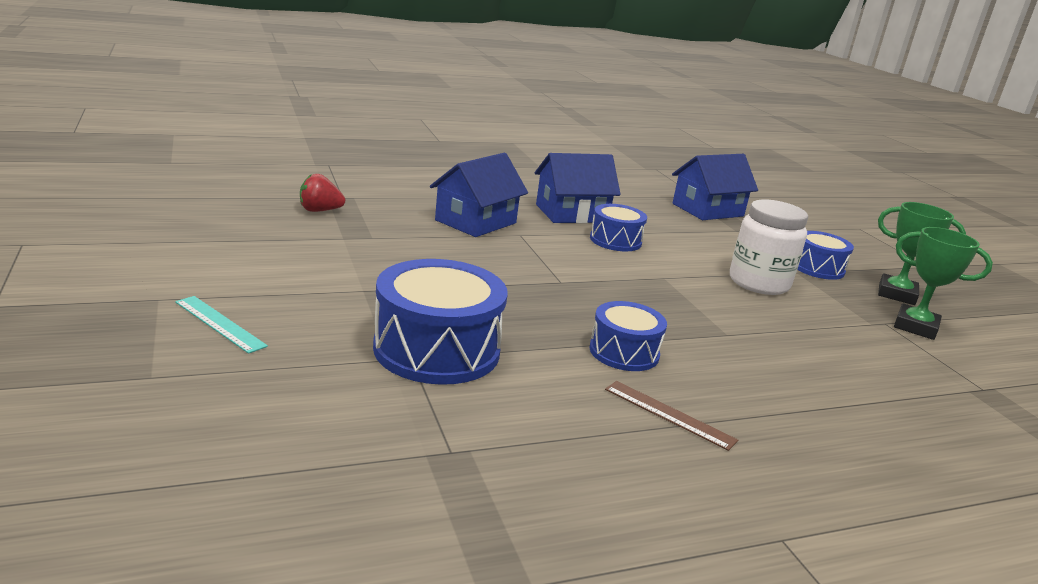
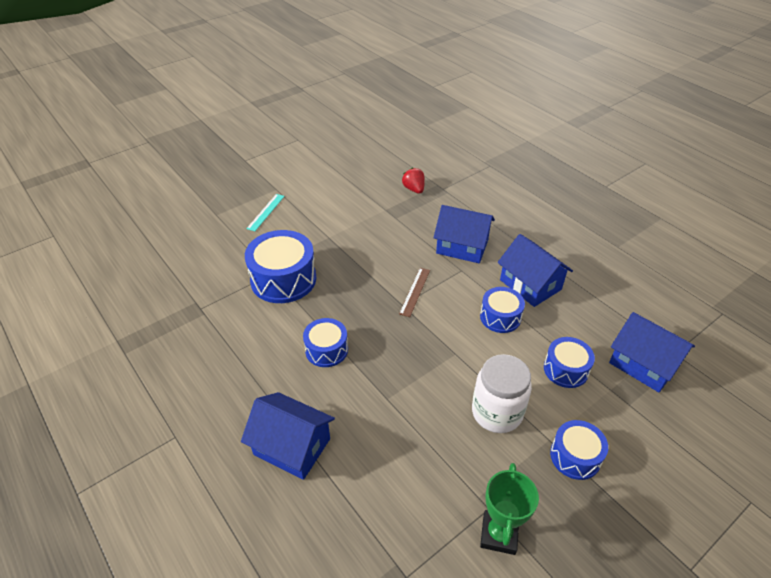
camera: 75 degrees right, 20 degrees up
brown ruler [605,381,738,451] -> brown ruler moved to [399,268,430,317]
green trophy [878,202,966,305] -> none
none -> blue house [241,392,335,480]
none -> blue drum [544,337,595,388]

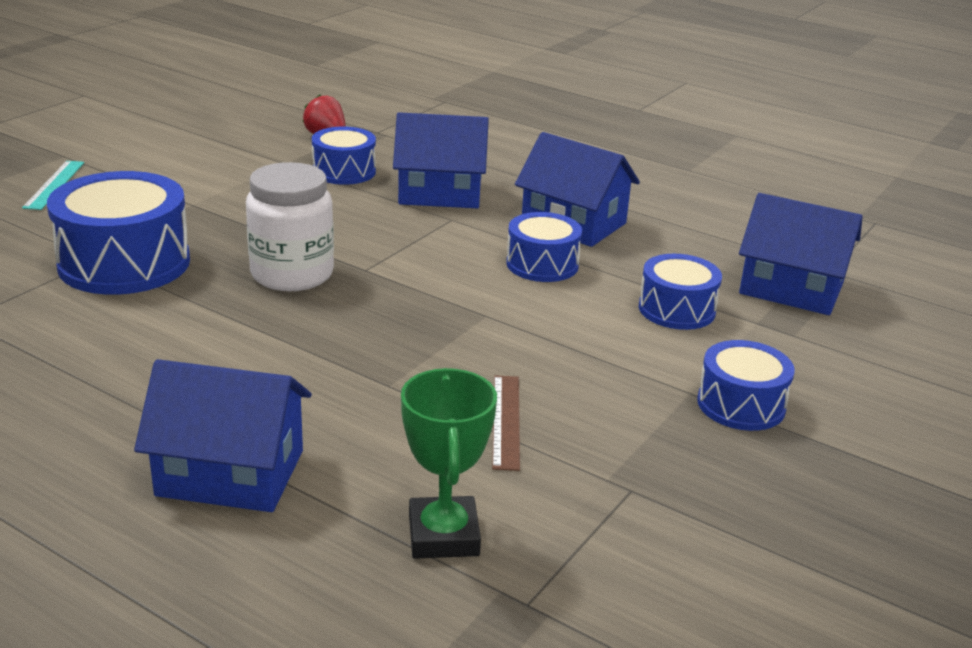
camera: 20 degrees left, 15 degrees down
blue drum [303,318,348,367] -> blue drum moved to [312,127,376,185]
brown ruler [399,268,430,317] -> brown ruler moved to [492,375,520,471]
white jar [472,354,532,433] -> white jar moved to [246,162,334,291]
green trophy [480,463,539,555] -> green trophy moved to [401,368,497,559]

